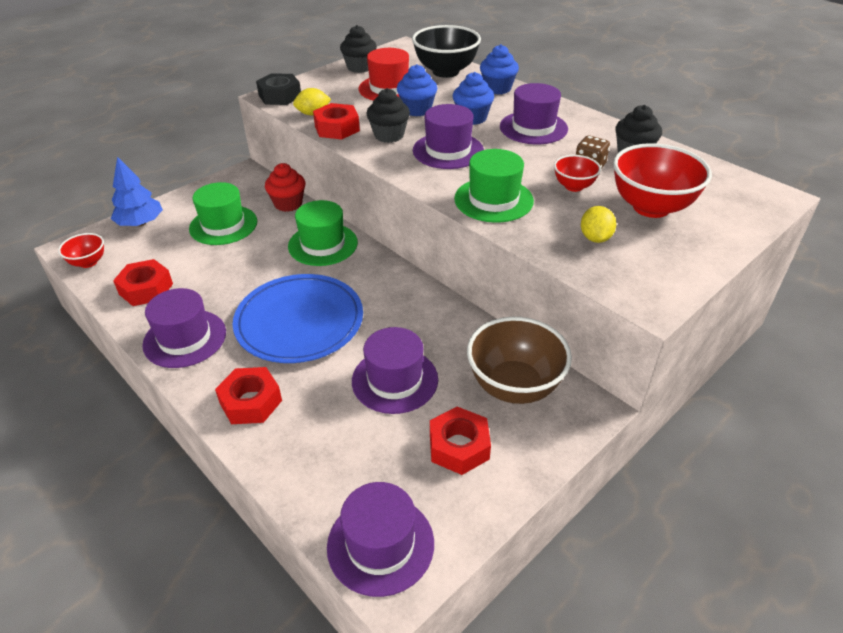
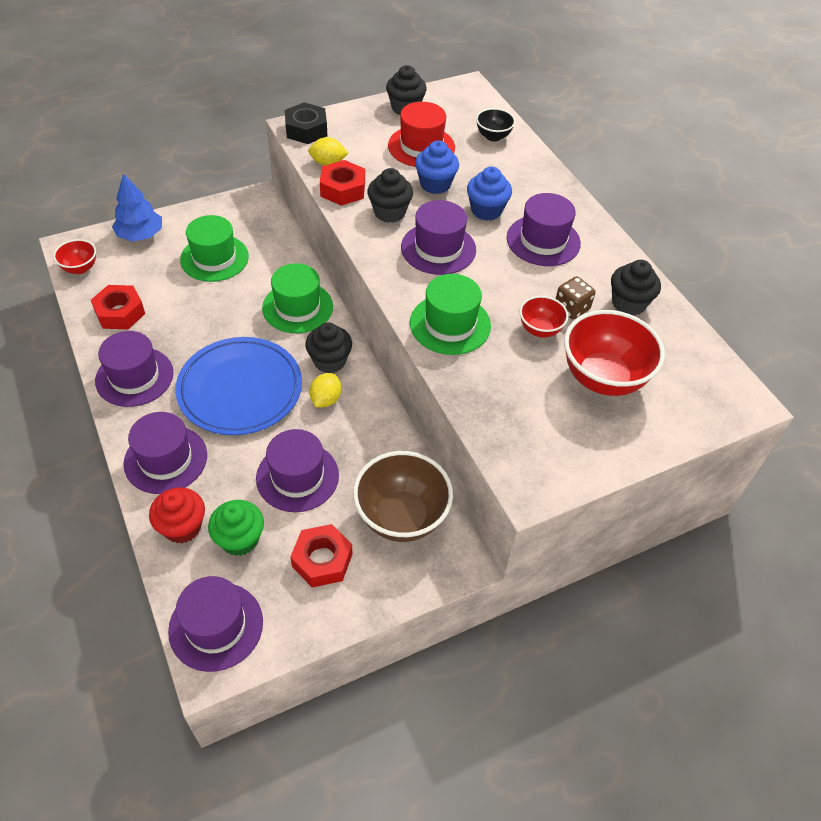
camera: 15 degrees right, 10 degrees up
red nut [215,367,282,424] -> purple hat [123,412,207,494]
red cupcake [265,163,306,212] -> red cupcake moved to [149,487,205,543]
black bowl [412,25,481,78] -> black bowl [476,108,516,142], size x0.52
blue cupcake [480,44,519,95] -> none
yellow lemon [581,206,616,243] -> yellow lemon moved to [309,373,341,407]
none -> green cupcake [208,500,264,556]
none -> black cupcake [305,322,352,373]

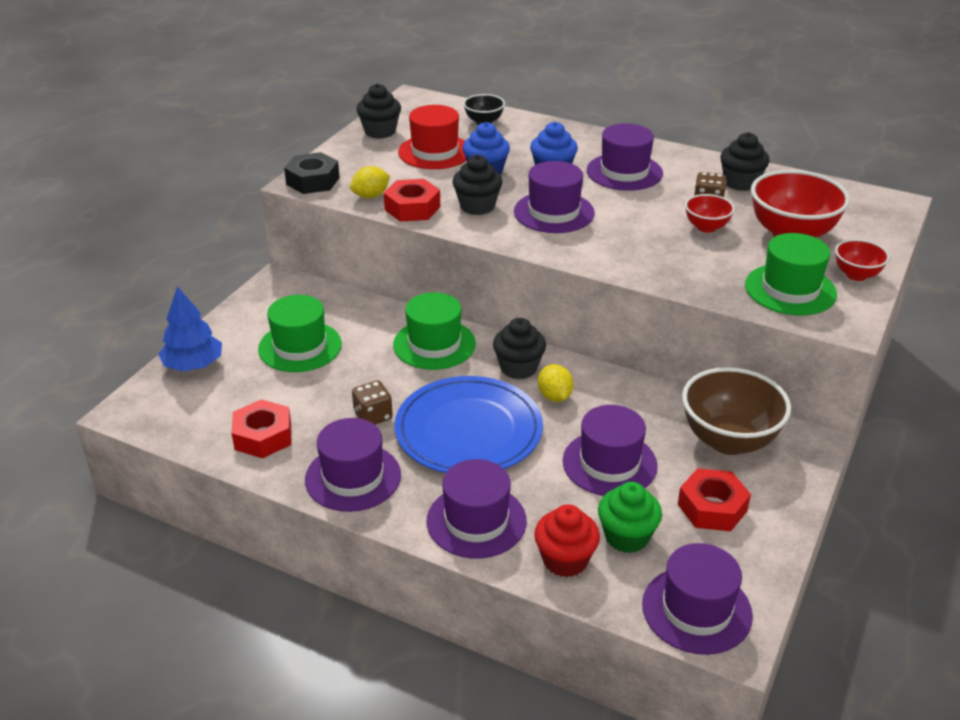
camera: 35 degrees left, 15 degrees down
red bowl [53,239,96,274] -> red bowl moved to [835,239,890,281]
green hat [410,274,491,355] -> green hat moved to [745,233,837,315]
none -> brown dice [352,381,393,425]

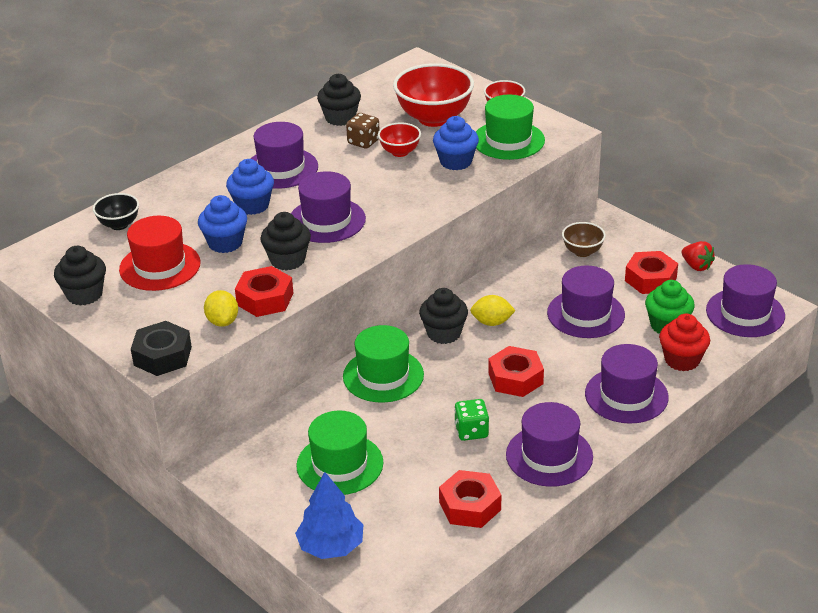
camera: 70 degrees left, 0 degrees up
brown dice [352,381,393,425] -> green dice [454,399,489,441]
blue plate [394,376,543,473] -> red nut [488,346,544,397]
brown bowl [682,367,791,455] -> brown bowl [562,222,606,257], size x0.52
none -> blue cupcake [433,116,479,170]
none -> red strawberry [682,241,715,271]

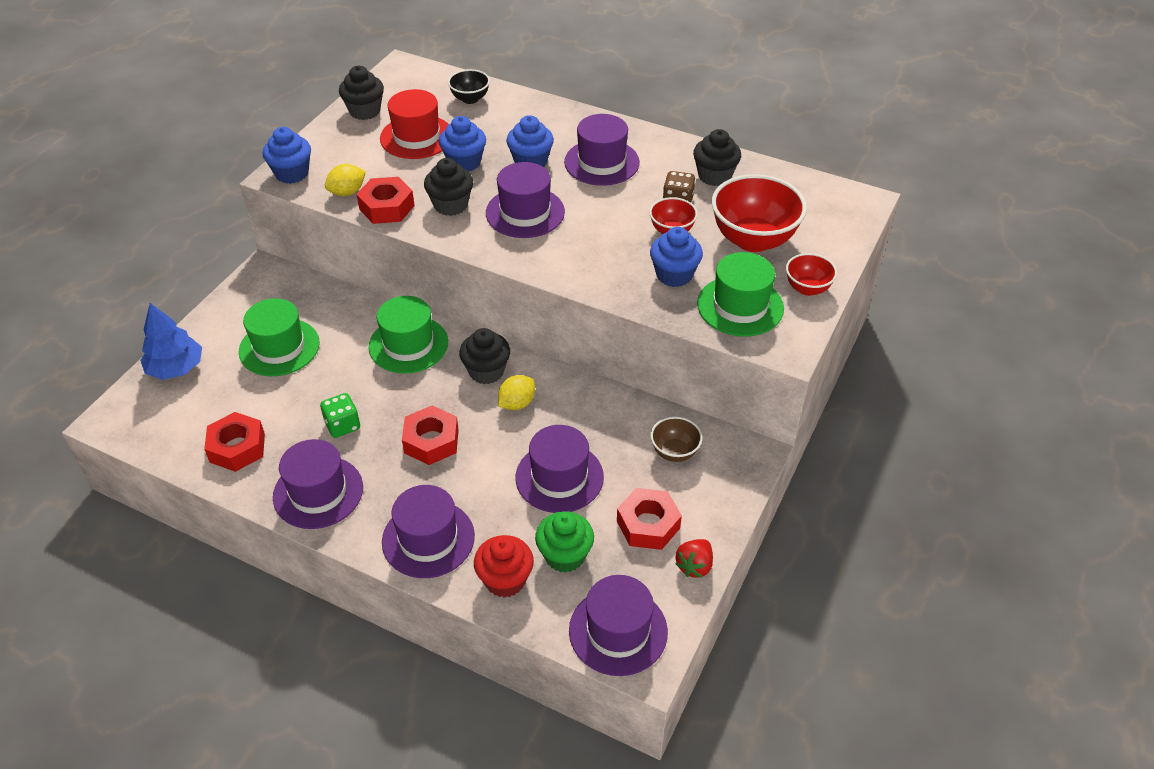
camera: 70 degrees right, 10 degrees up
black nut [131,321,192,376] -> blue cupcake [263,127,311,184]
yellow lemon [470,295,516,326] -> yellow lemon turned 60 degrees clockwise [498,375,535,410]

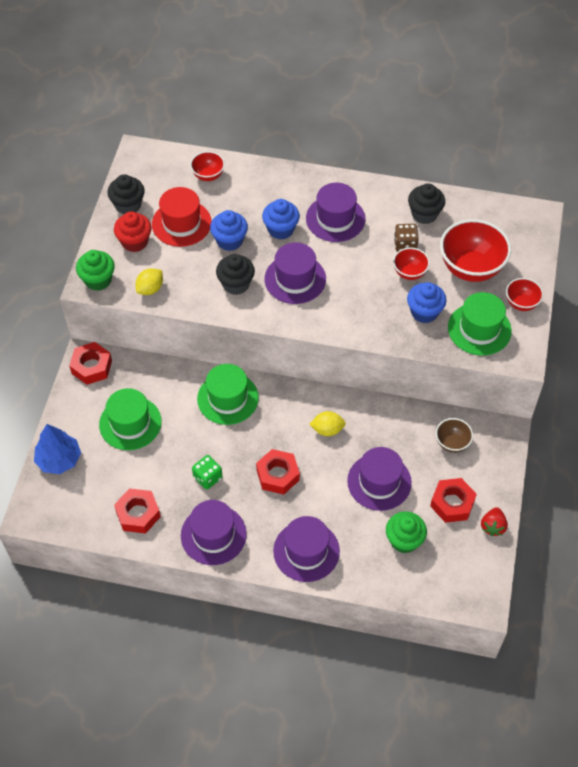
camera: 15 degrees left, 10 degrees up
blue cupcake [263,127,311,184] -> green cupcake [76,250,115,291]
red nut [357,177,415,224] -> red nut moved to [69,342,112,385]
black bowl [448,69,490,104] -> red bowl [190,151,225,181]
black cupcake [459,328,510,384] -> none
red cupcake [474,535,534,598] -> red cupcake moved to [114,211,152,252]
yellow lemon [498,375,535,410] -> yellow lemon turned 60 degrees clockwise [309,411,346,436]
purple hat [569,575,668,676] -> none

